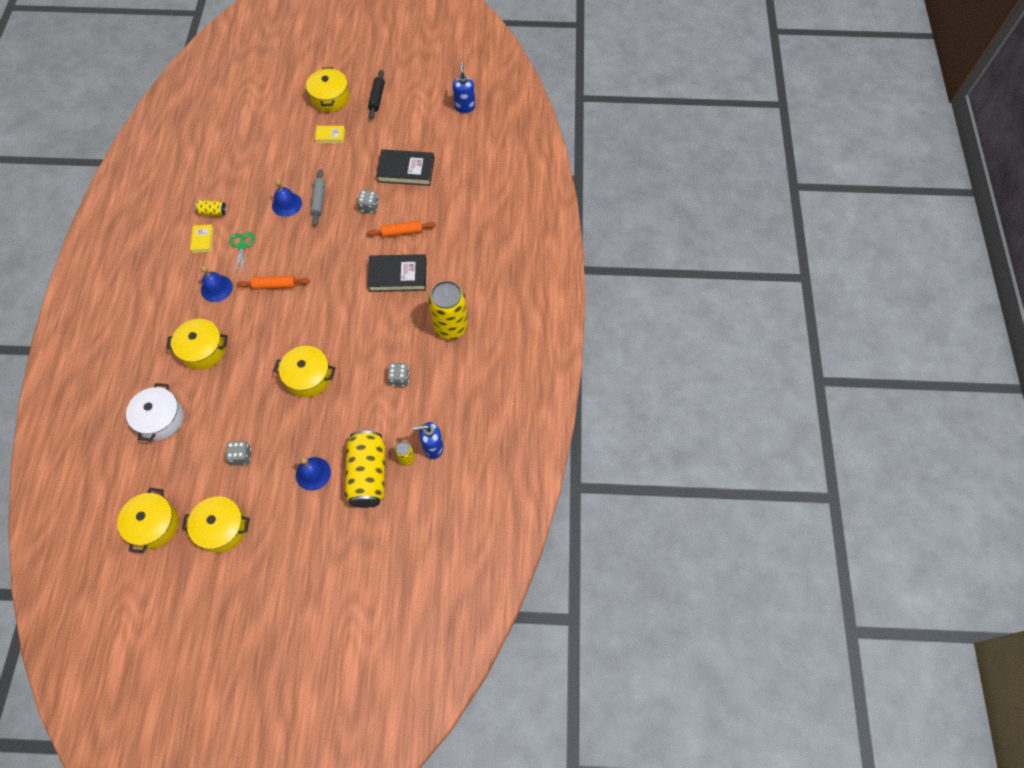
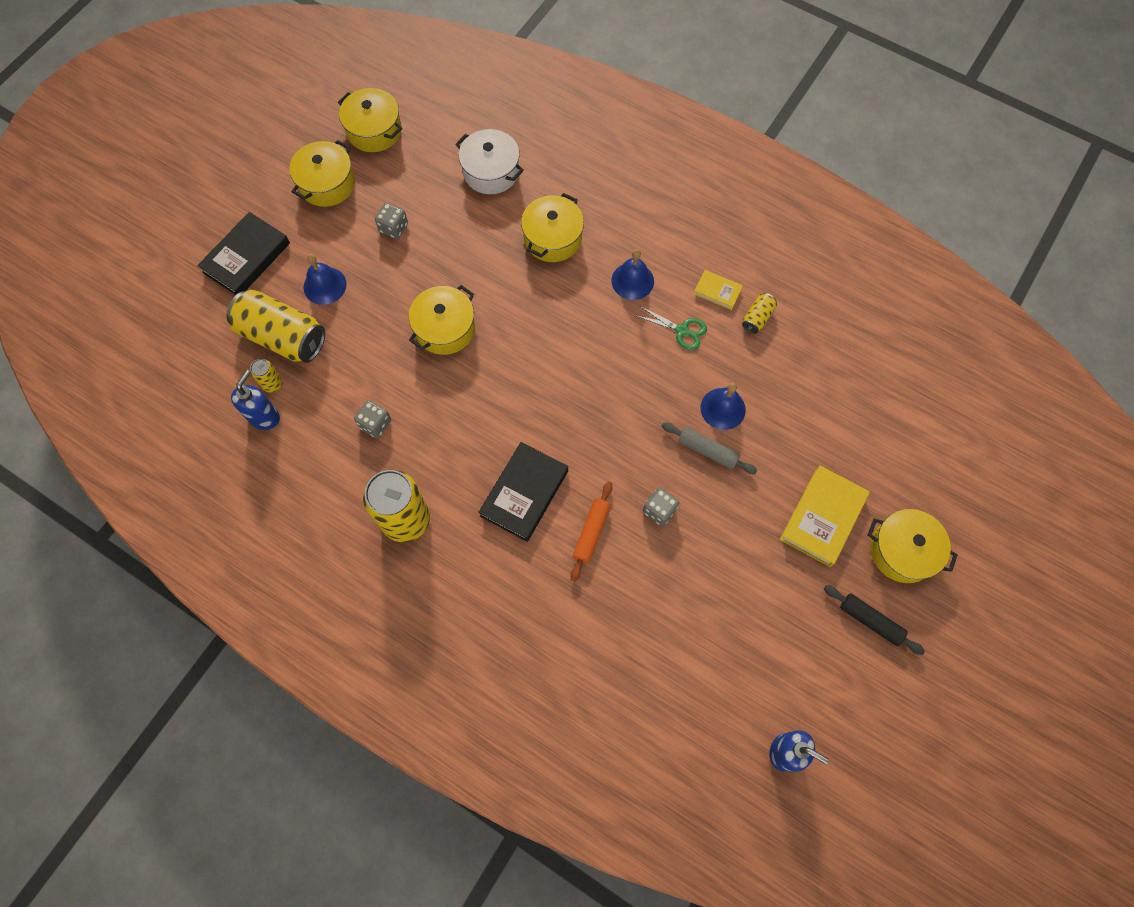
camera: 120 degrees right, 5 degrees up
orange rolling pin [237,276,310,290] -> none
yellow book [315,126,345,143] -> yellow book [780,465,870,567], size x1.87
black book [376,149,434,186] -> black book moved to [197,212,290,295]

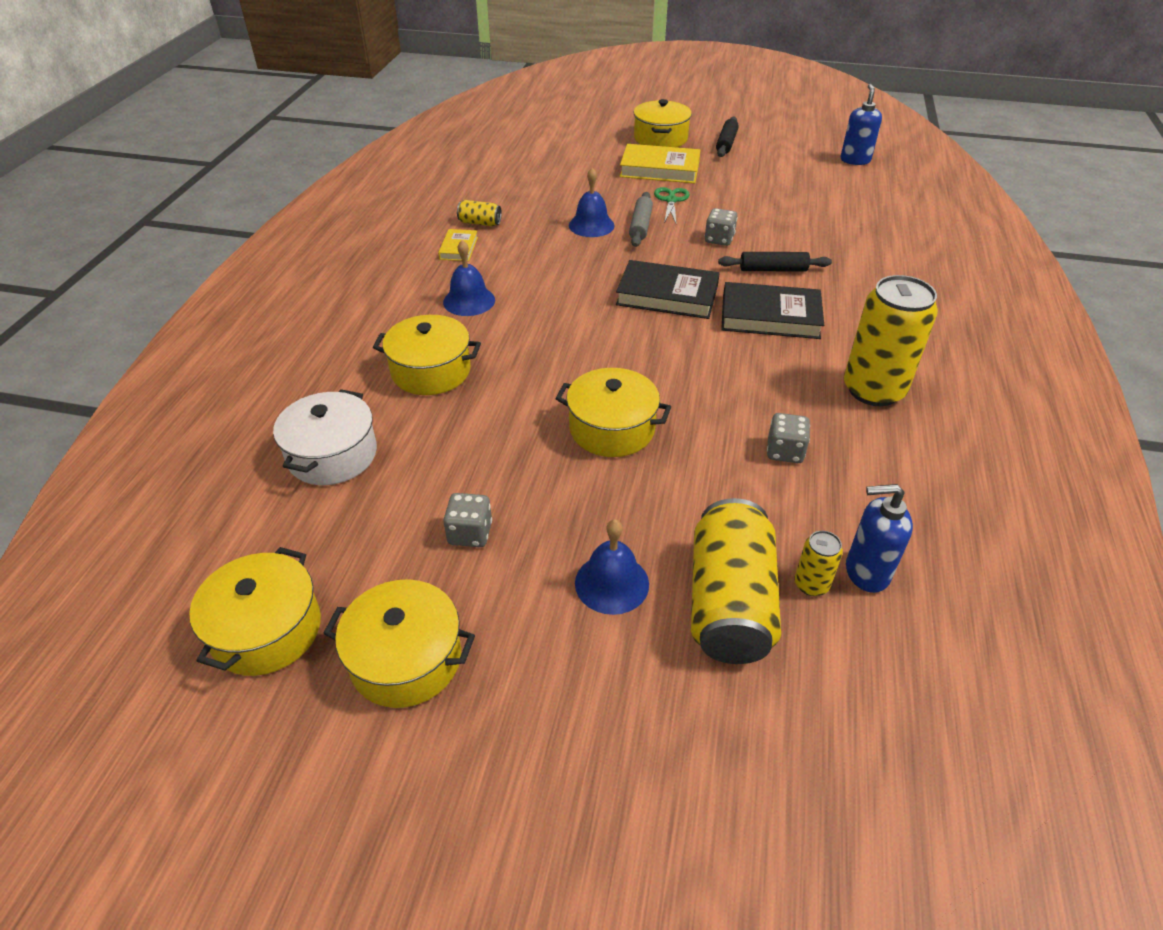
camera: 110 degrees left, 25 degrees down
black book [197,212,290,295] -> black book moved to [616,260,720,319]
orange rolling pin [570,481,613,582] -> black rolling pin [718,252,832,272]
green scissors [635,306,707,350] -> green scissors moved to [654,187,690,223]

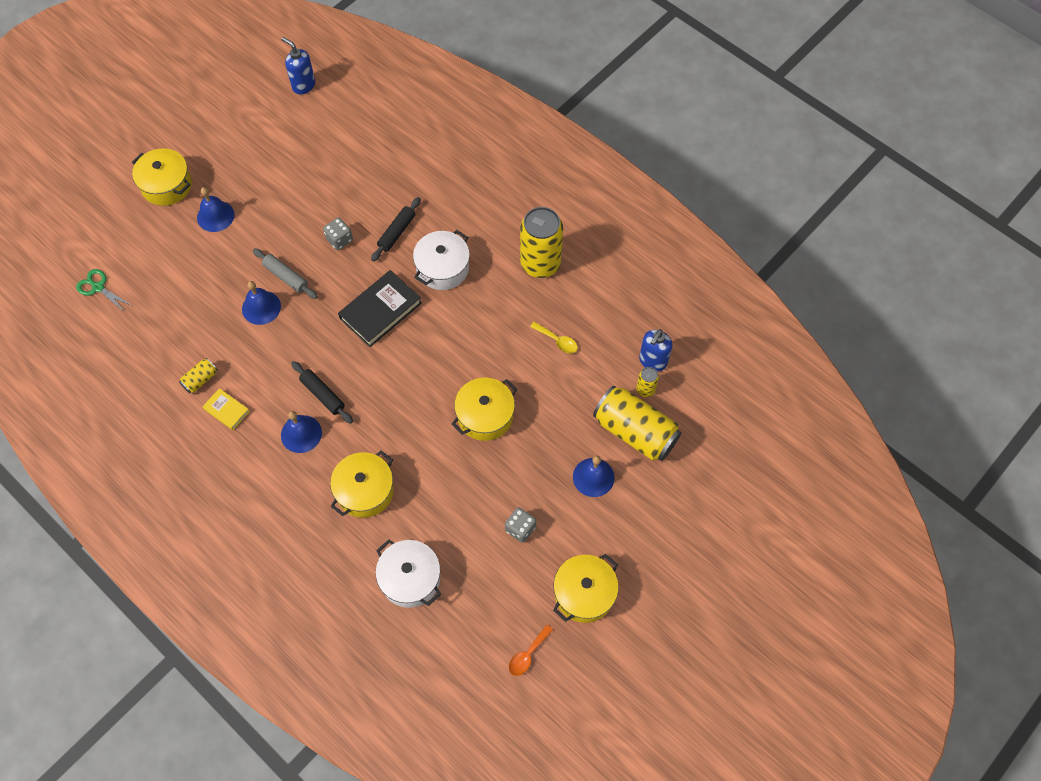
camera: 60 degrees left, 20 degrees up
yellow pot [189,547,321,676] -> orange spoon [509,625,553,676]
yellow book [620,144,700,183] -> blue bell [197,187,235,232]
green scissors [654,187,690,223] -> green scissors moved to [76,269,132,313]
black rolling pin [716,117,739,157] -> black rolling pin moved to [291,361,353,424]
black book [721,282,824,339] -> white pot [413,230,470,290]
grey dice [767,413,810,463] -> yellow spoon [530,322,578,353]

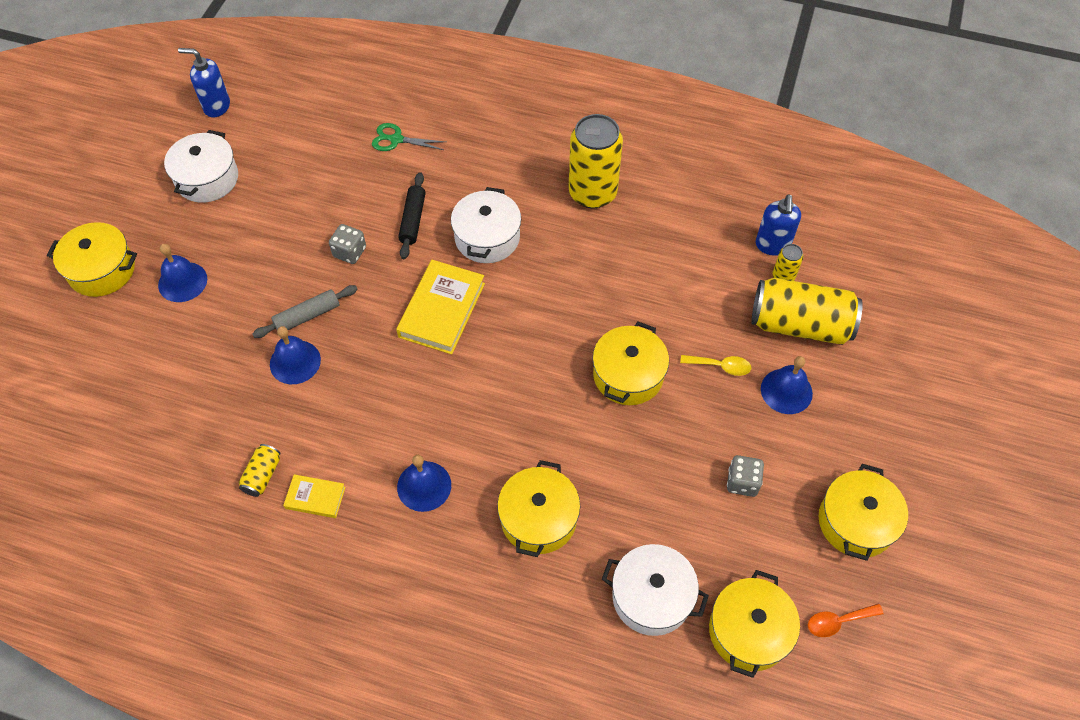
camera: 25 degrees left, 5 degrees down
green scissors [76,269,132,313] -> green scissors moved to [372,123,446,151]
grey rolling pin [253,248,318,299] -> grey rolling pin turned 45 degrees counterclockwise [252,285,358,338]
black rolling pin [291,361,353,424] -> none
black book [338,270,422,347] -> yellow book [396,260,485,354]
orange spoon [509,625,553,676] -> orange spoon turned 60 degrees clockwise [808,603,883,637]
yellow spoon [530,322,578,353] -> yellow spoon moved to [680,355,751,376]
none -> white pot [164,130,238,203]
none -> yellow pot [709,570,800,678]

